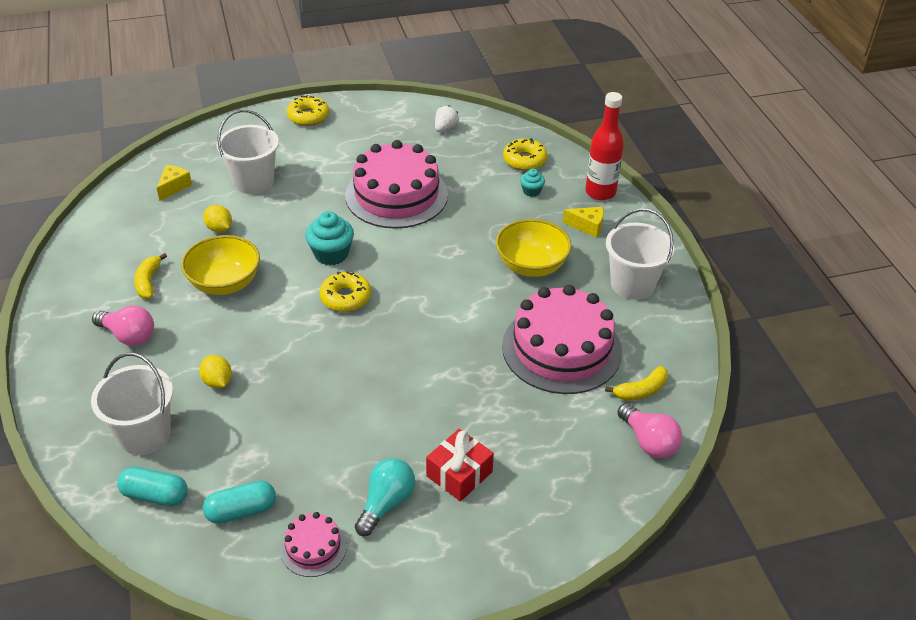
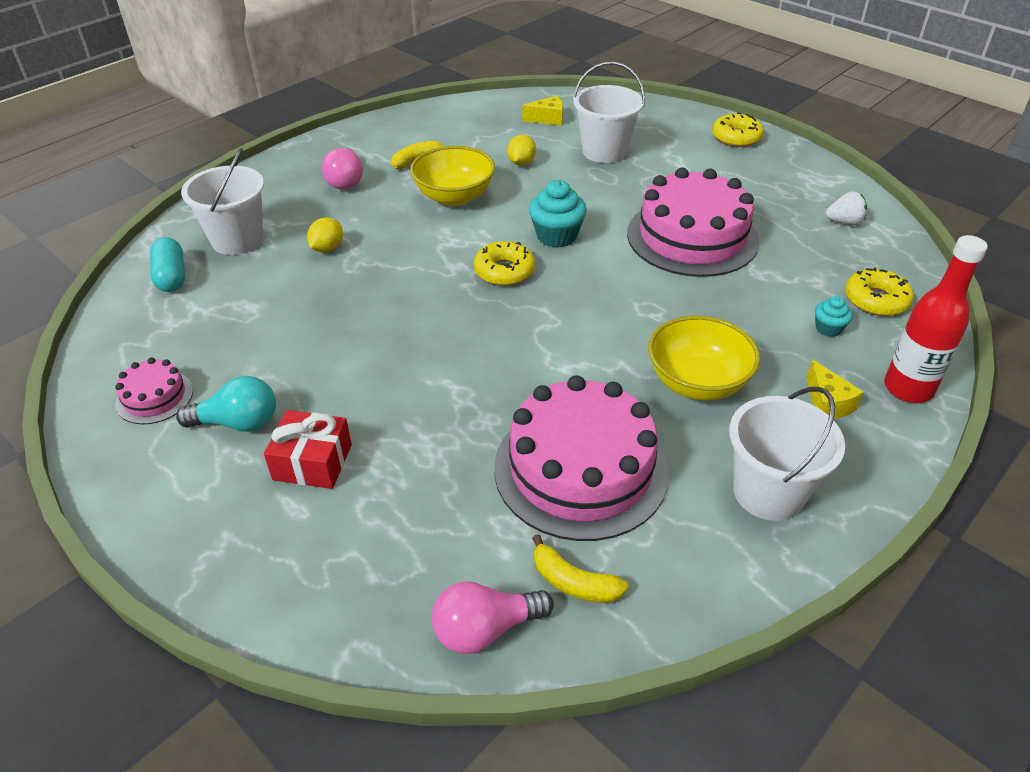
camera: 60 degrees right, 0 degrees up
turquoise capsule [203,480,276,524] -> none
pink light bulb [618,403,683,458] -> pink light bulb turned 45 degrees clockwise [431,581,553,654]

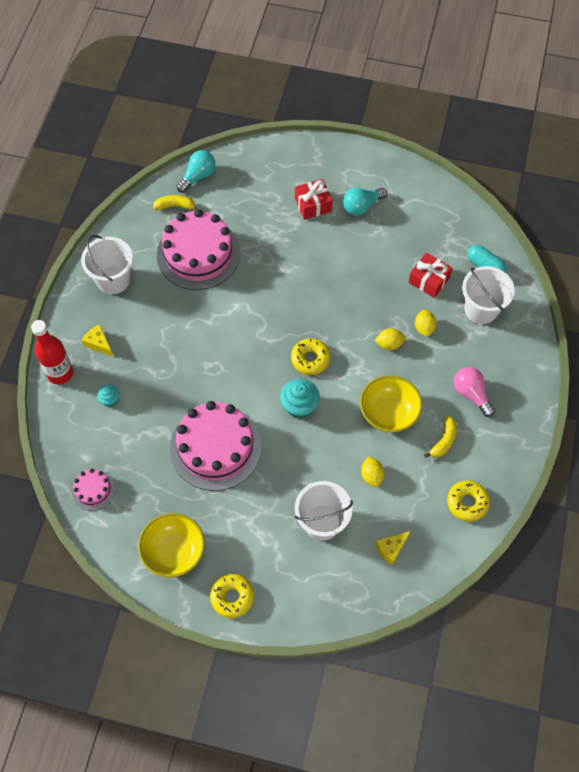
camera: 150 degrees right, 20 degrees up
pink cake [115,357,193,424] -> pink cake moved to [72,469,115,511]
pink light bulb [431,581,553,654] -> turquoise light bulb [177,150,216,193]
yellow bowl [648,315,760,400] -> yellow bowl moved to [138,513,205,578]
white strawberry [826,191,867,225] -> none
yellow donut [845,267,914,316] -> yellow donut moved to [447,480,490,522]
none -> yellow lemon [375,328,406,350]
none -> red gift [409,252,452,298]

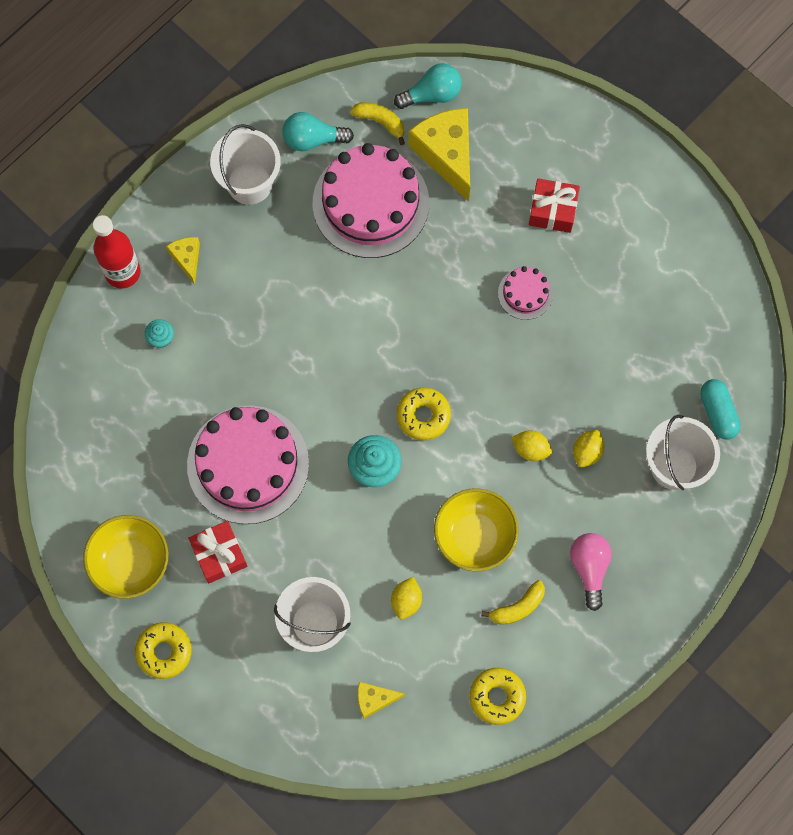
camera: 30 degrees right, 10 degrees up
pink cake [72,469,115,511] -> pink cake moved to [498,266,553,320]
turquoise light bulb [343,187,387,216] -> turquoise light bulb moved to [282,112,354,151]
red gift [409,252,452,298] -> red gift moved to [188,521,248,583]
none -> yellow cheese [409,108,470,202]

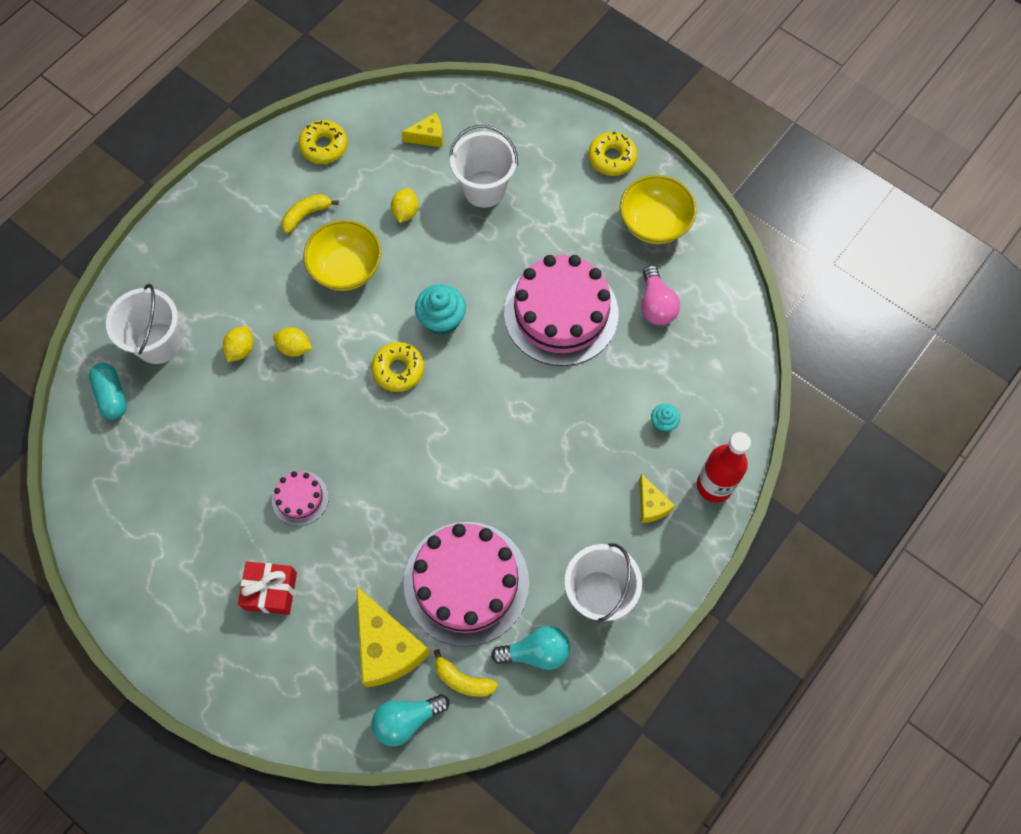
camera: 175 degrees right, 5 degrees down
red gift [188,521,248,583] -> none
pink light bulb [570,533,612,611] -> pink light bulb moved to [641,265,680,325]

